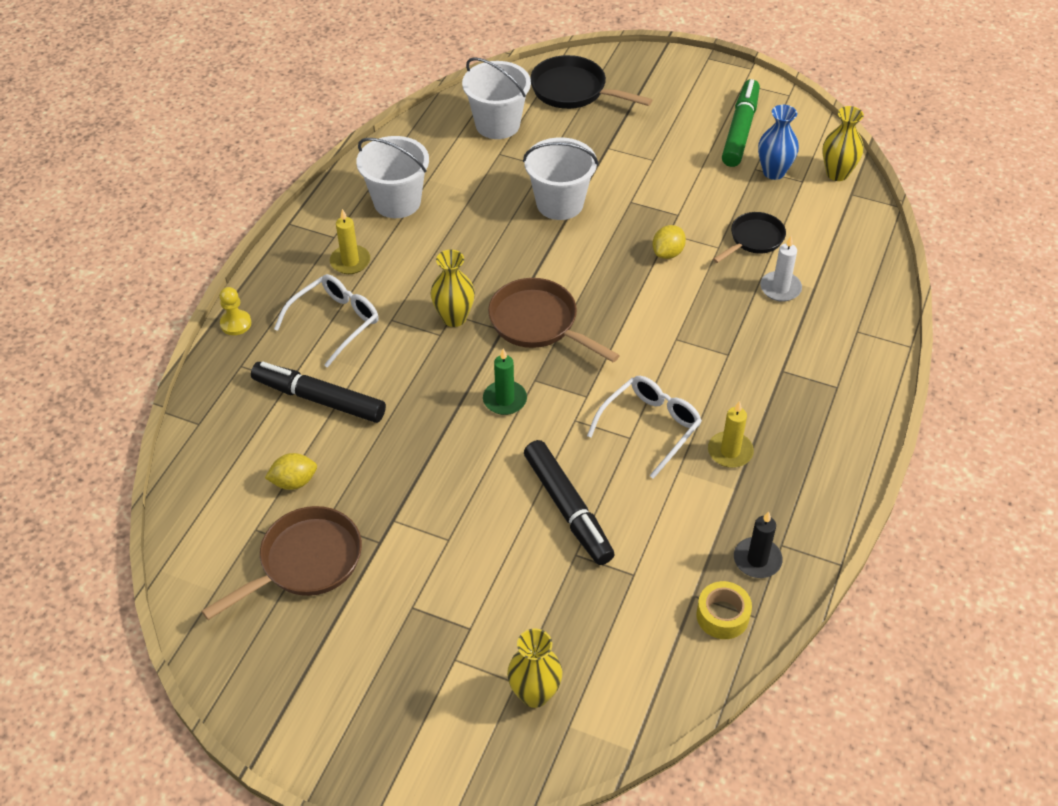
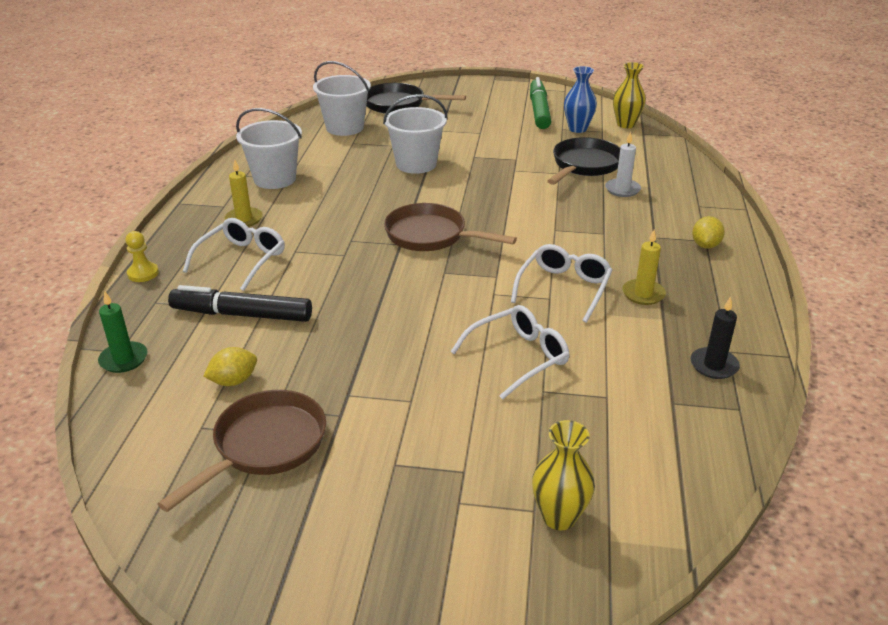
camera: 15 degrees left, 15 degrees down
yellow vase [430,250,475,327] -> none
green candle [483,348,527,415] -> green candle moved to [98,291,148,373]
black marker [524,440,615,565] -> white glasses [450,305,570,400]
yellow lemon [652,225,686,259] -> yellow lemon moved to [692,216,725,249]
yellow tape [696,581,752,639] -> none
black pan [713,212,786,263] -> black pan [548,137,620,185], size x1.54

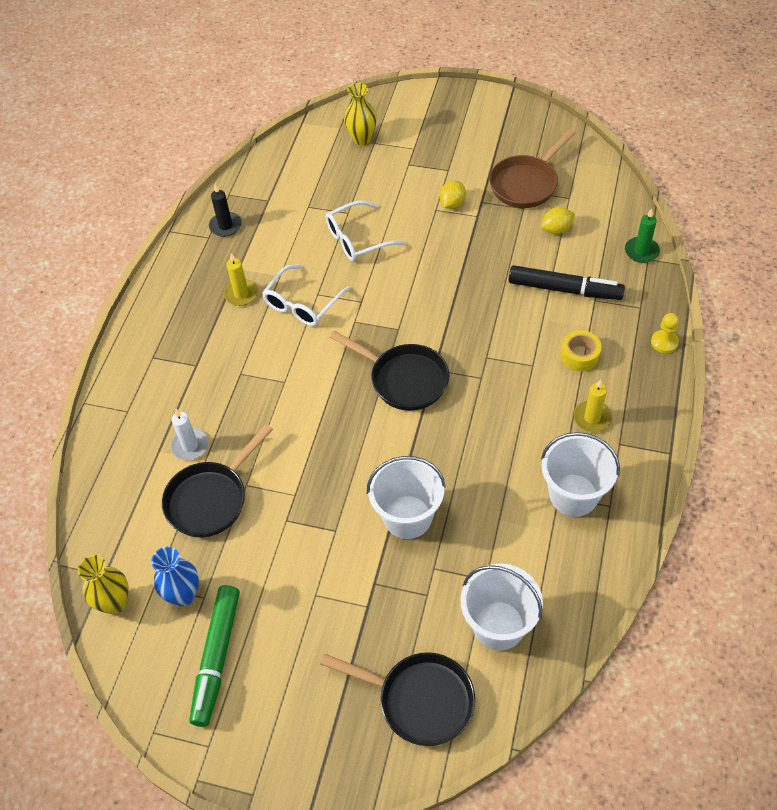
camera: 170 degrees left, 20 degrees up
white glasses [183,218,285,291] -> yellow tape [561,330,602,372]
brown pan [384,203,517,251] -> black pan [330,331,449,411]
yellow lemon [692,216,725,249] -> yellow lemon moved to [439,181,466,209]

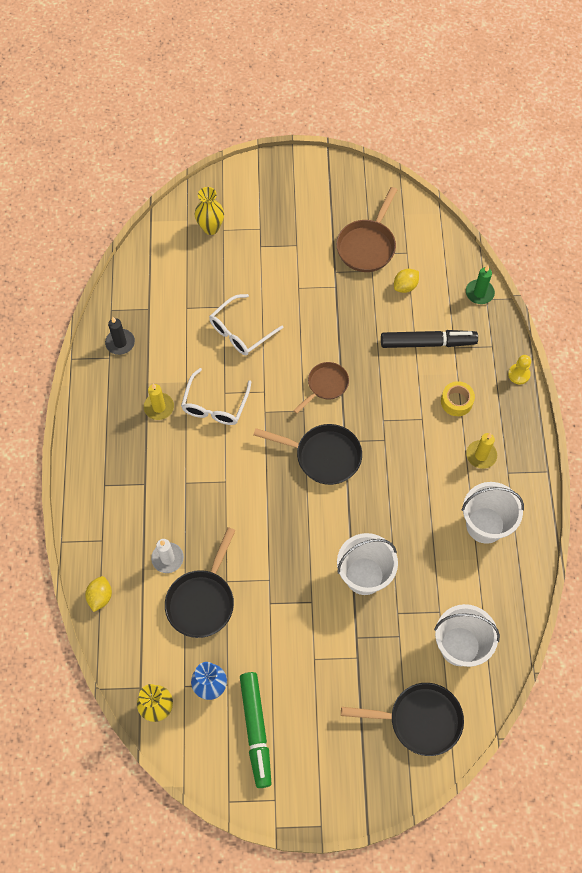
camera: 20 degrees left, 10 degrees up
yellow lemon [439,181,466,209] -> yellow lemon moved to [85,576,112,612]
none -> brown pan [293,362,349,414]

